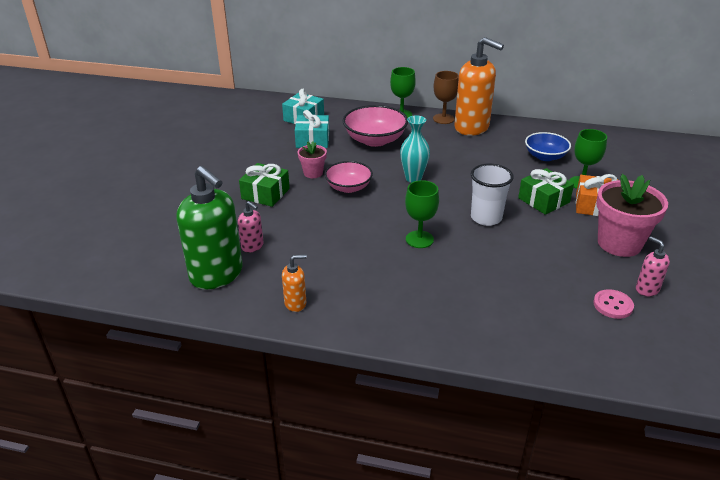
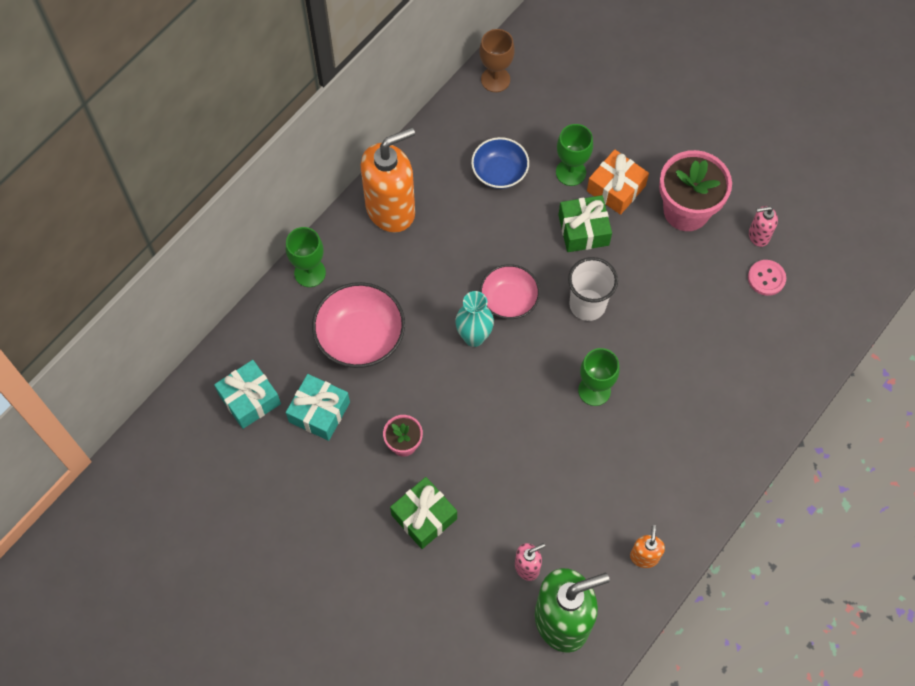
camera: 65 degrees left, 30 degrees up
pink bowl [325,161,373,193] -> pink bowl moved to [480,264,540,319]
brown goblet [433,71,459,124] -> brown goblet moved to [479,29,515,92]

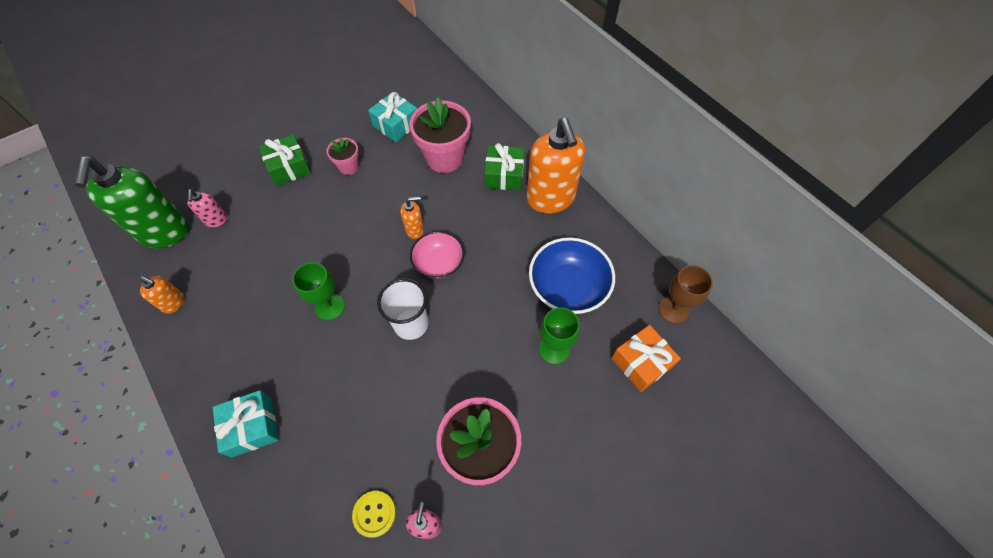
camera: 105 degrees right, 5 degrees down
turquoise gift [214,360,281,429] -> turquoise gift moved to [213,390,279,458]
green goblet [286,227,326,287] -> none
pink bowl [312,282,405,368] -> pink flower pot [409,98,471,173]
turquoise vase [455,291,494,347] -> orange soap dispenser [400,196,424,239]
blue bowl [471,137,529,189] -> blue bowl [529,237,615,314], size x1.51
green gift [558,195,612,252] -> green gift moved to [485,143,524,191]
orange gift [587,150,649,215] -> orange gift moved to [612,325,681,392]
pink button [748,260,786,296] -> yellow button [352,491,396,538]

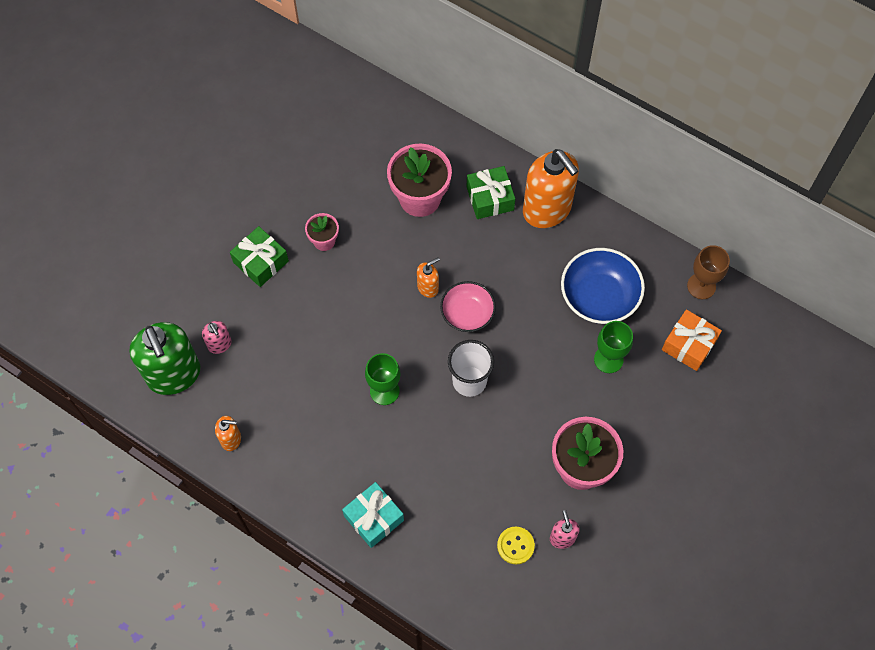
camera: 20 degrees left, 5 degrees up
turquoise gift [368,92,417,142] -> none

